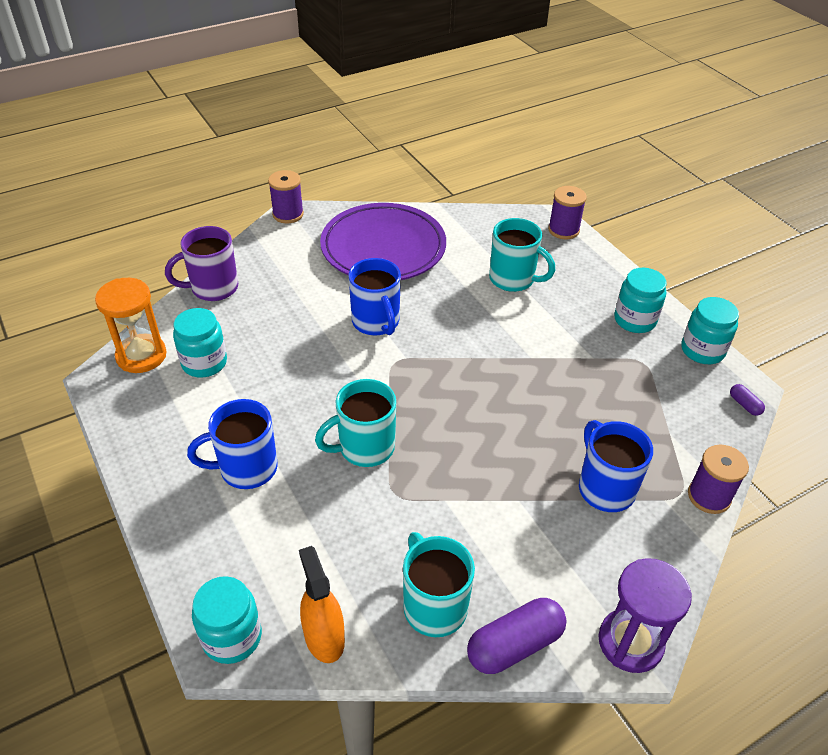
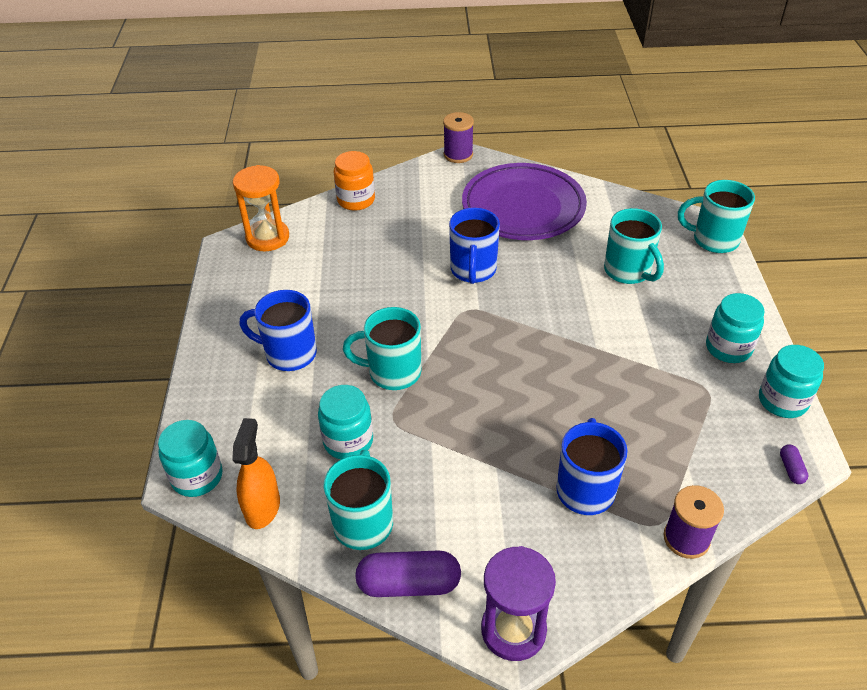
camera: 30 degrees right, 0 degrees up
purple mug [165,226,238,301] -> orange jar [334,151,375,211]
turquoise jar [173,308,227,378] -> turquoise jar moved to [318,385,373,459]
purple spool [548,186,587,239] -> turquoise mug [678,180,755,253]

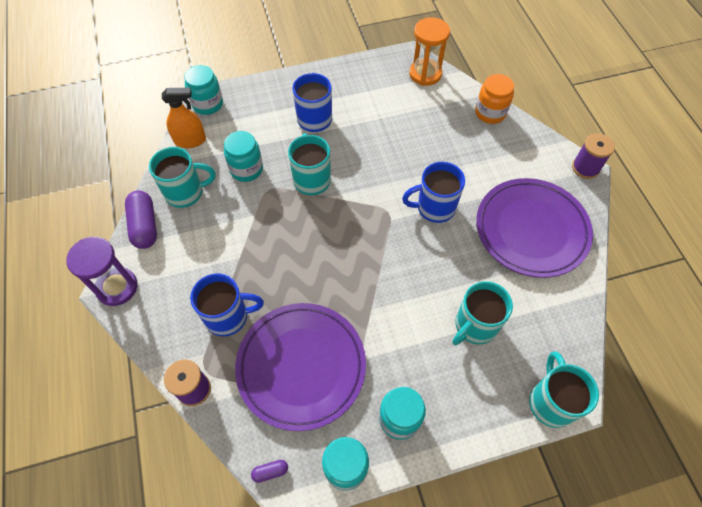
camera: 75 degrees right, 15 degrees up
none -> purple plate [235,303,366,431]

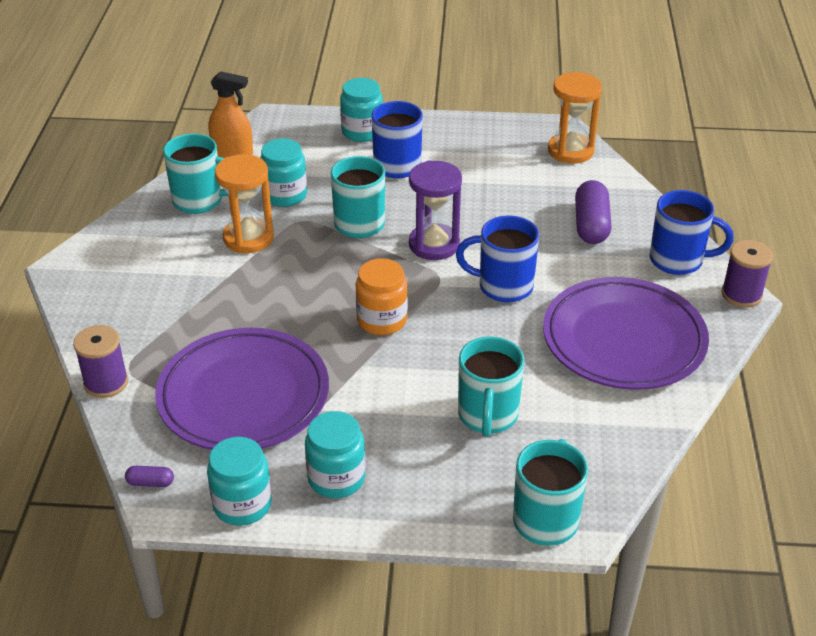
camera: 20 degrees right, 20 degrees down
purple hourglass [66,237,138,306] -> purple hourglass moved to [409,161,462,260]
purple capsule [125,190,157,249] -> purple capsule moved to [575,180,612,244]
turquoise jar [184,65,223,115] -> turquoise jar moved to [340,78,383,142]
blue mug [190,274,264,336] -> blue mug moved to [650,190,734,275]
turquoise mug [452,281,513,345] -> turquoise mug turned 60 degrees counterclockwise [458,337,524,437]
orange jar [475,74,514,124] -> orange jar moved to [356,258,408,335]
none -> orange hourglass [215,154,274,253]

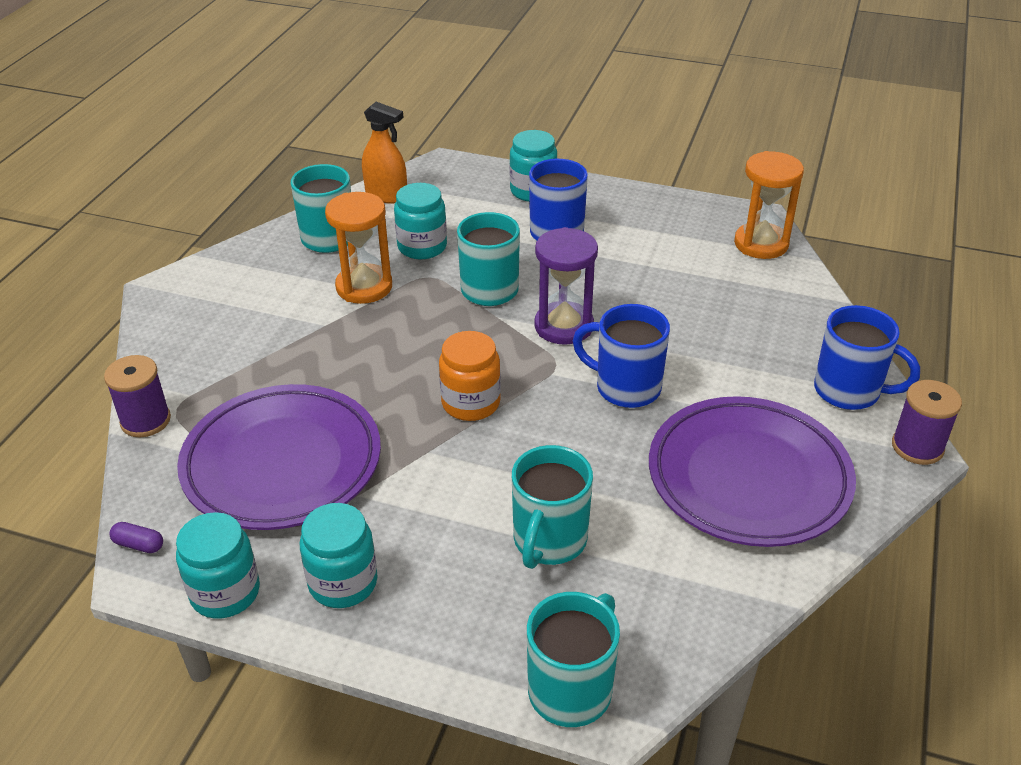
camera: 15 degrees right, 0 degrees up
purple capsule [575,180,612,244] -> none

